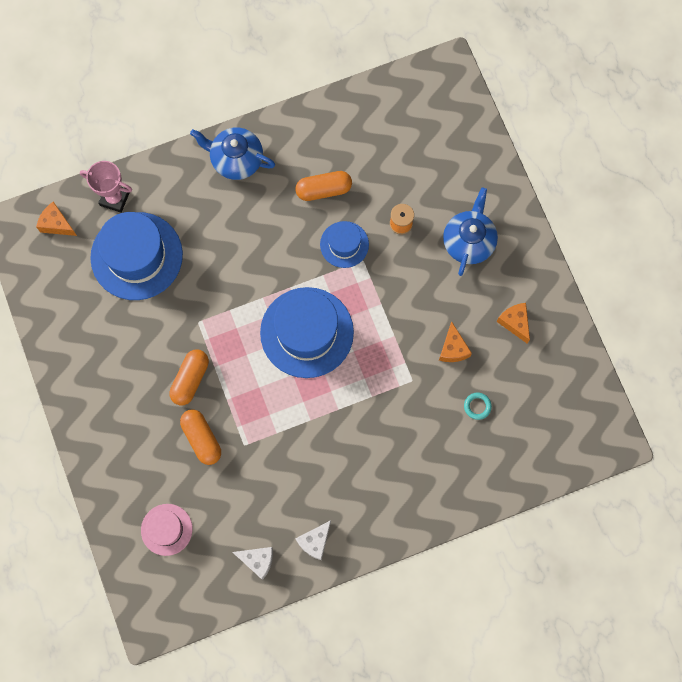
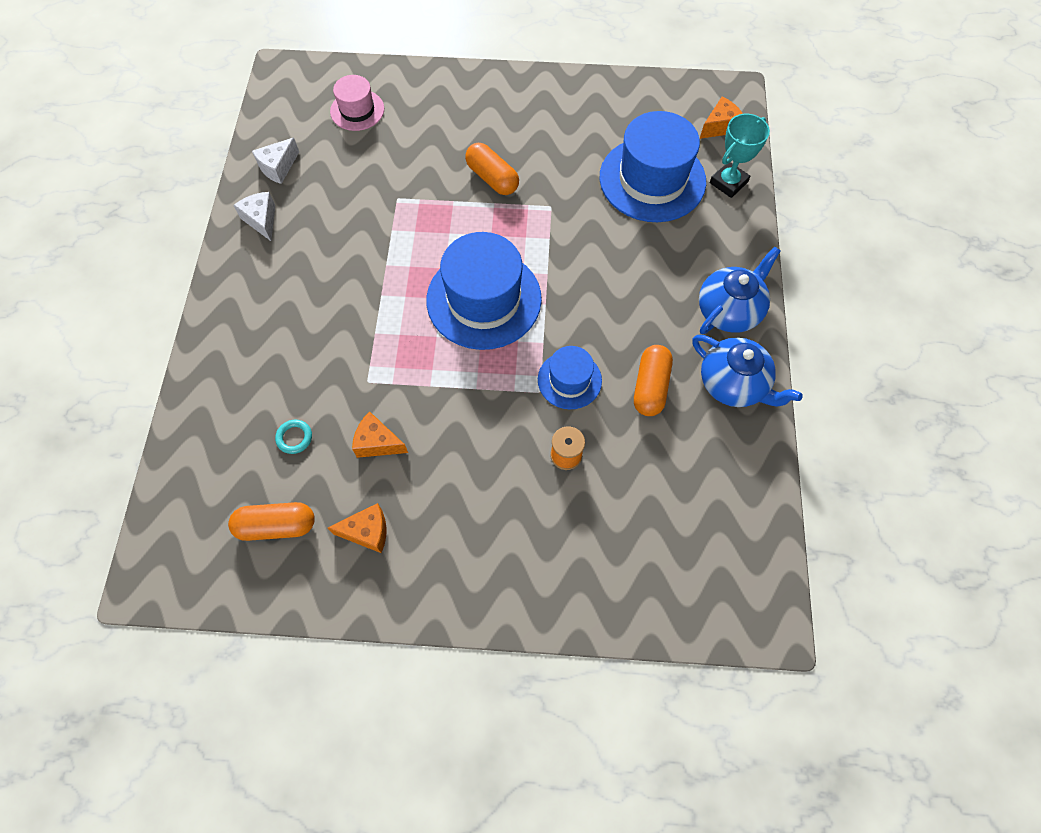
camera: 115 degrees right, 10 degrees down
pink trophy [80,161,132,213] -> turquoise trophy [710,114,770,198]
orange capsule [180,409,221,465] -> orange capsule moved to [228,502,315,541]
blue teapot [443,188,498,276] -> blue teapot moved to [692,335,803,407]

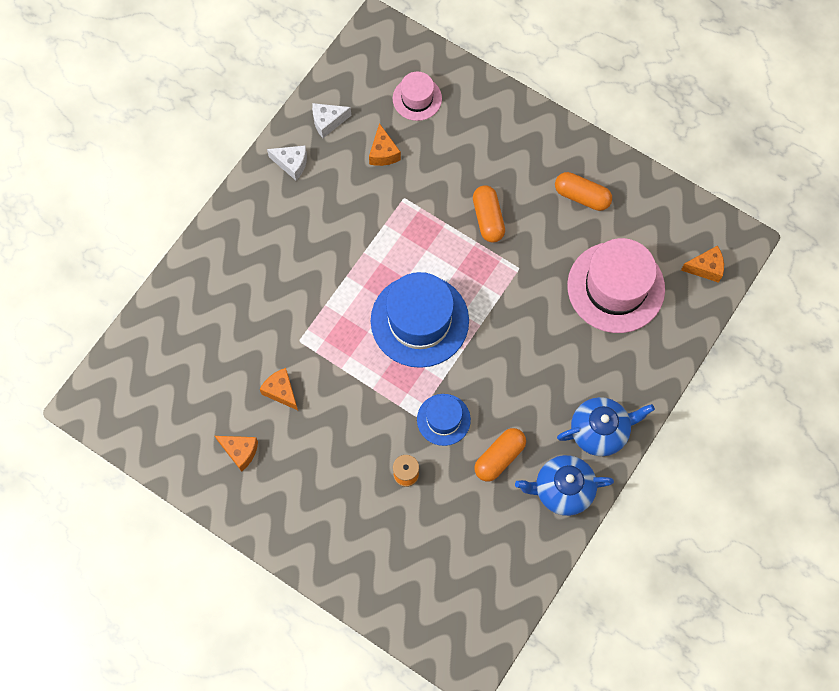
camera: 30 degrees right, 5 degrees up
orange capsule [228,502,315,541] -> orange capsule moved to [555,172,612,211]
white cheese [233,192,275,241] -> white cheese turned 105 degrees clockwise [267,145,307,180]
turquoise ring [275,420,312,454] -> none
blue hat [600,111,706,222] -> pink hat [567,238,665,333]
blue teapot [692,335,803,407] -> blue teapot turned 105 degrees clockwise [515,455,614,516]
turquoise trophy [710,114,770,198] -> none
none -> orange cheese [369,123,401,166]

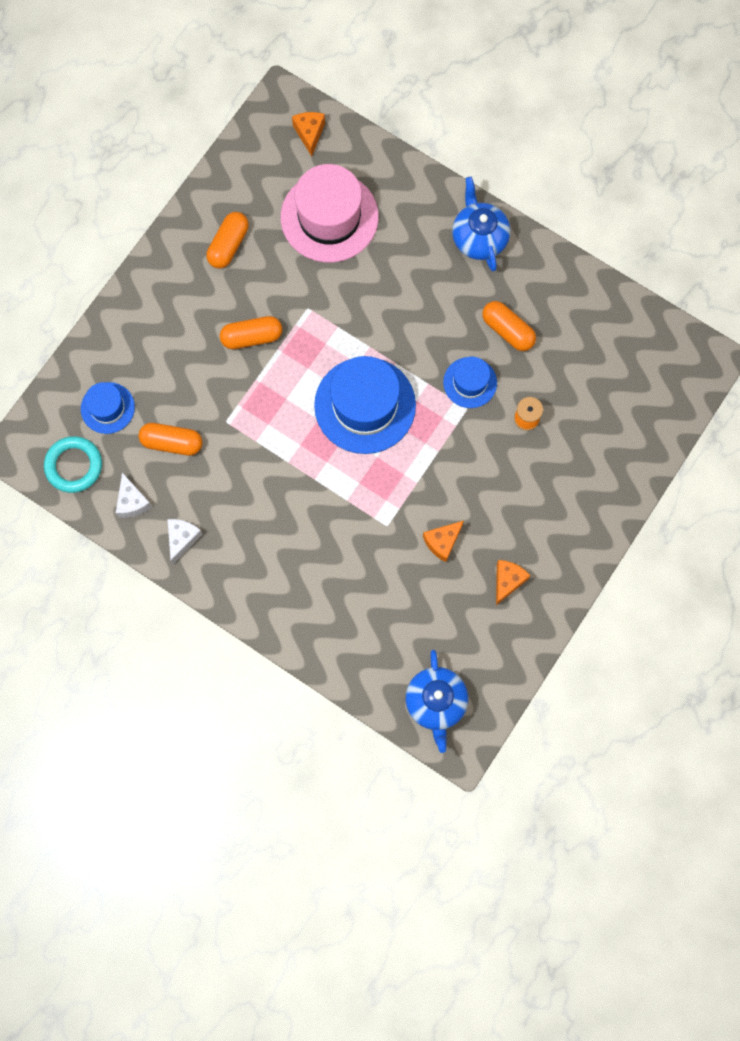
camera: 90 degrees left, 5 degrees up
orange cheese [369,123,401,166] -> orange capsule [138,423,202,456]
pink hat [393,71,442,121] -> blue hat [81,382,135,434]
blue teapot [515,455,614,516] -> blue teapot moved to [406,650,468,753]
none -> turquoise ring [44,436,102,493]

